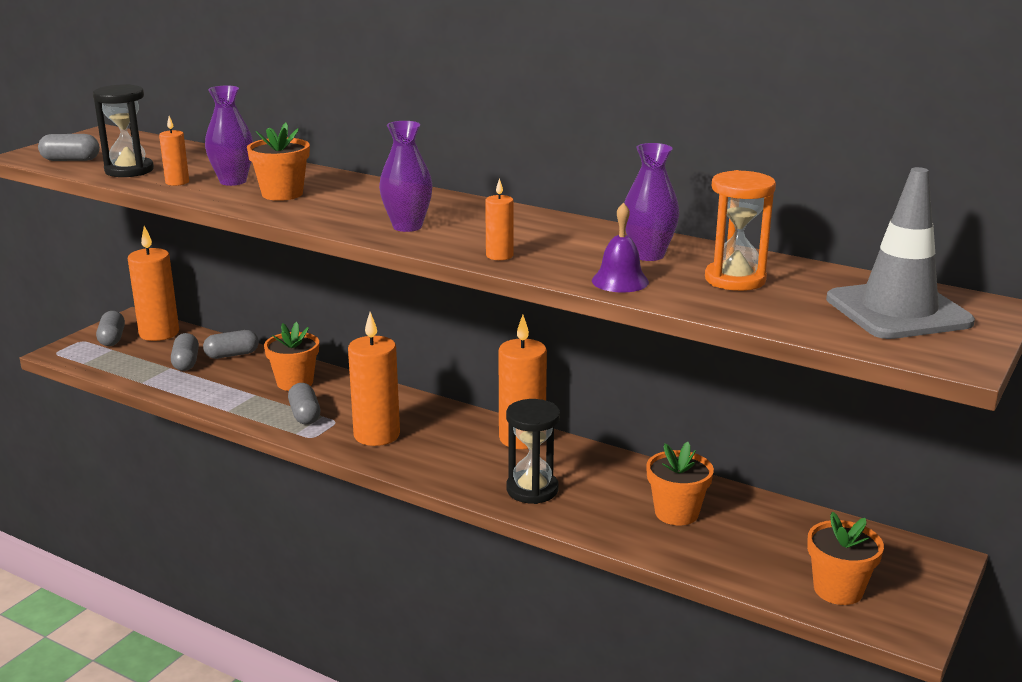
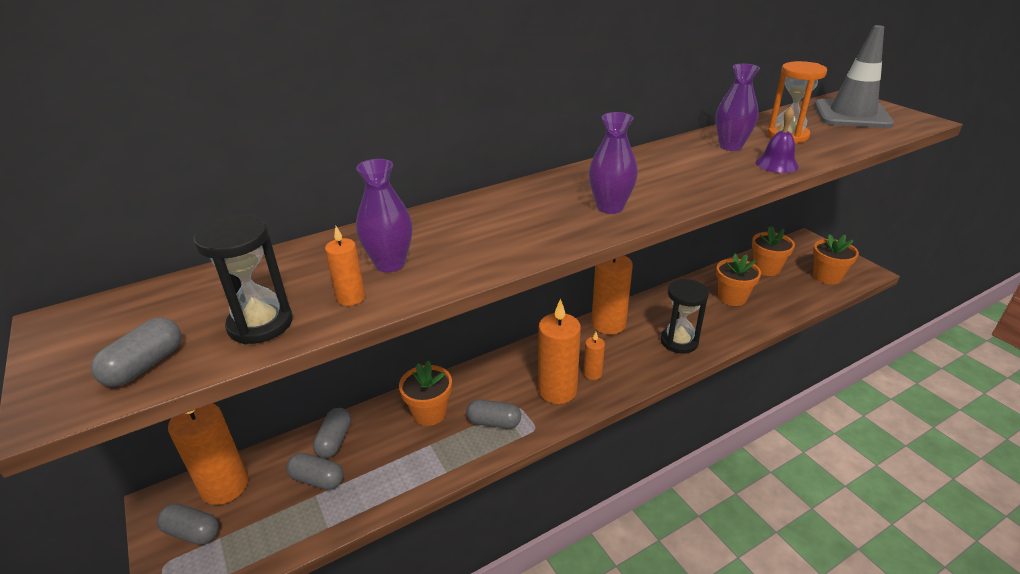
camera: 60 degrees left, 10 degrees up
orange flower pot [247,122,310,201] -> orange flower pot moved to [752,226,795,276]
orange candle [485,178,514,260] -> orange candle moved to [583,332,605,380]

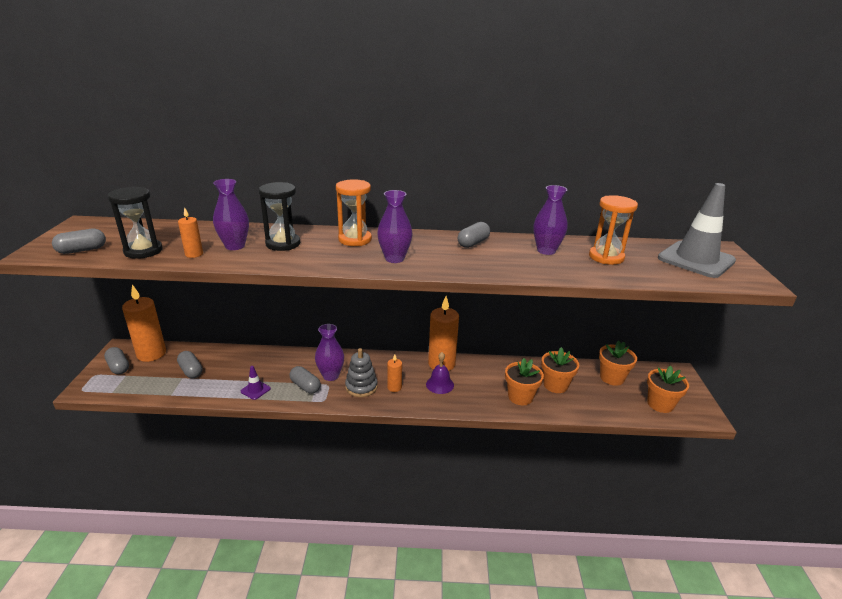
camera: 30 degrees right, 5 degrees down
grey capsule [313,408,351,458] -> grey capsule moved to [457,222,490,248]
orange flower pot [399,360,452,426] -> orange flower pot moved to [505,358,544,405]
orange candle [538,299,581,404] -> grey stacking toy [345,348,378,397]
black hourglass [660,279,709,354] -> black hourglass moved to [259,182,300,251]
purple bell [755,107,799,173] -> purple bell moved to [426,352,454,394]
none -> purple traffic cone [241,366,271,400]
none -> purple vase [315,324,344,381]
none -> orange hourglass [336,179,372,246]

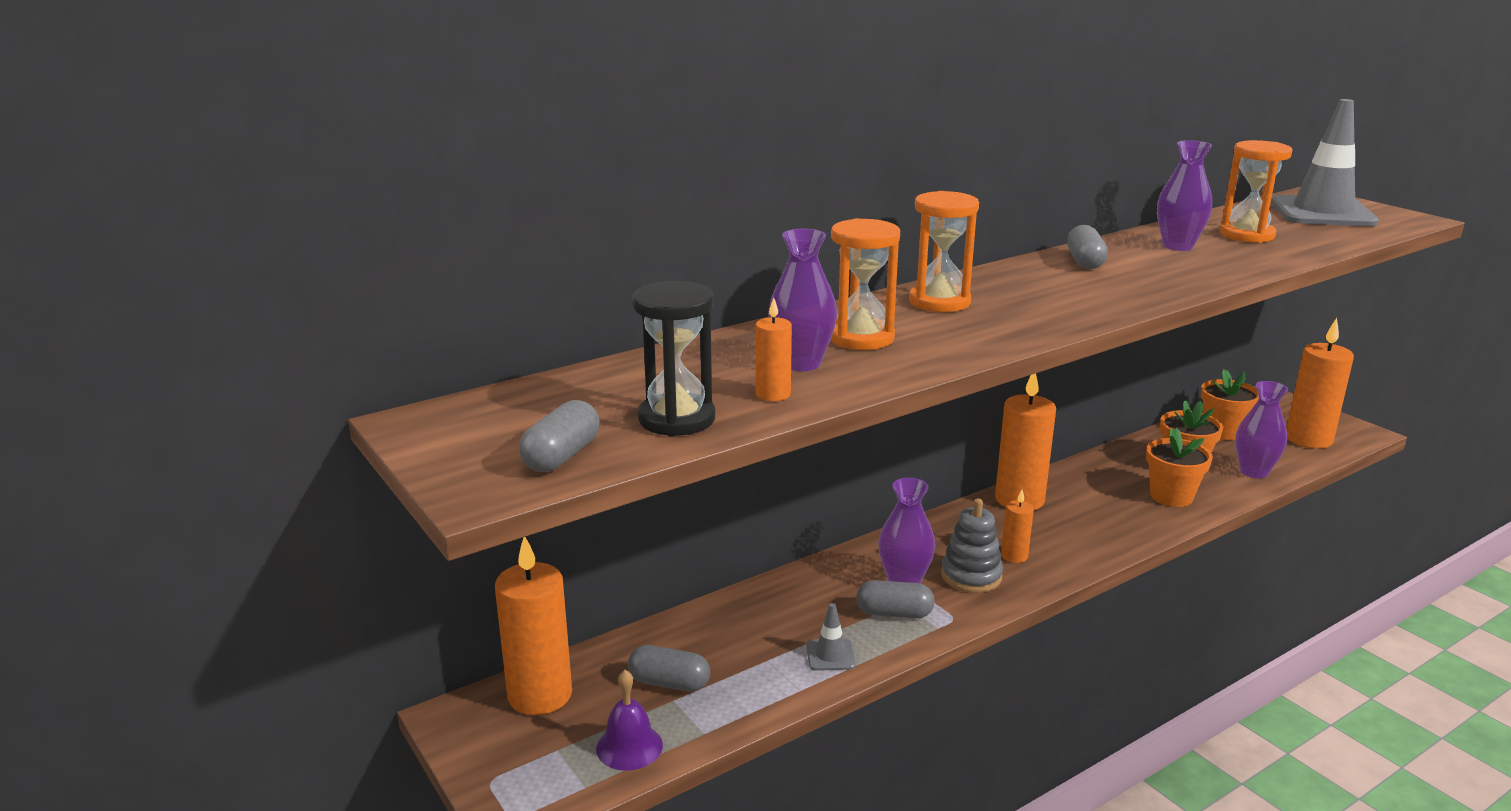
camera: 35 degrees left, 5 degrees down
grey capsule [104,347,129,374] -> none
purple traffic cone [241,366,271,400] -> grey traffic cone [806,603,856,671]
black hourglass [259,182,300,251] -> orange hourglass [830,218,900,350]
purple vase [377,190,412,263] -> purple vase moved to [1235,381,1288,479]
purple bell [426,352,454,394] -> purple bell moved to [596,670,663,771]
orange flower pot [647,366,689,413] -> orange candle [1286,318,1354,449]

